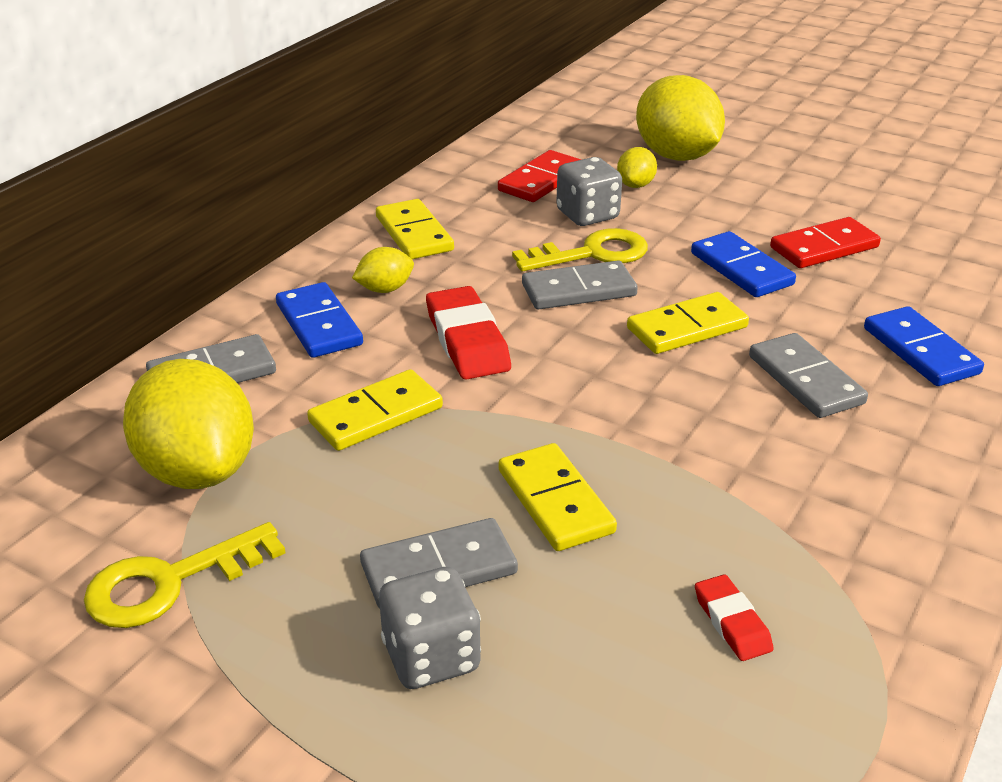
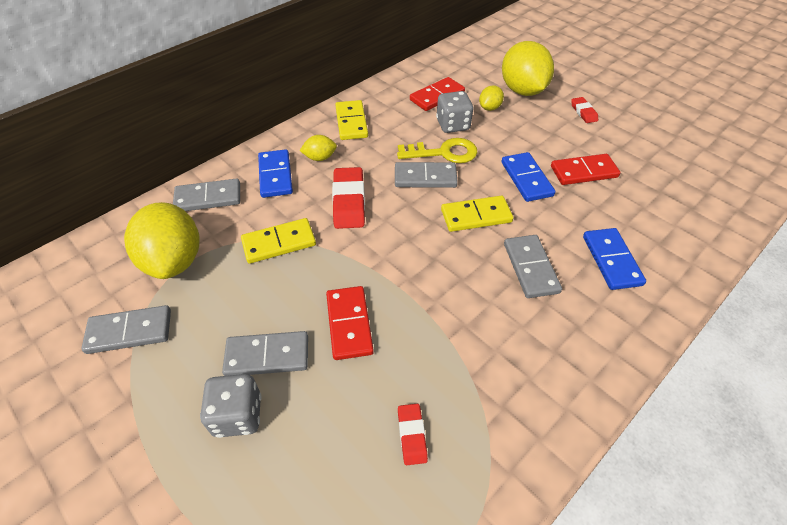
camera: 15 degrees right, 15 degrees up
yellow key [84,522,286,628] -> grey domino [81,305,171,354]
yellow domino [499,443,617,551] -> red domino [326,286,374,360]
none -> red eraser [571,97,598,123]

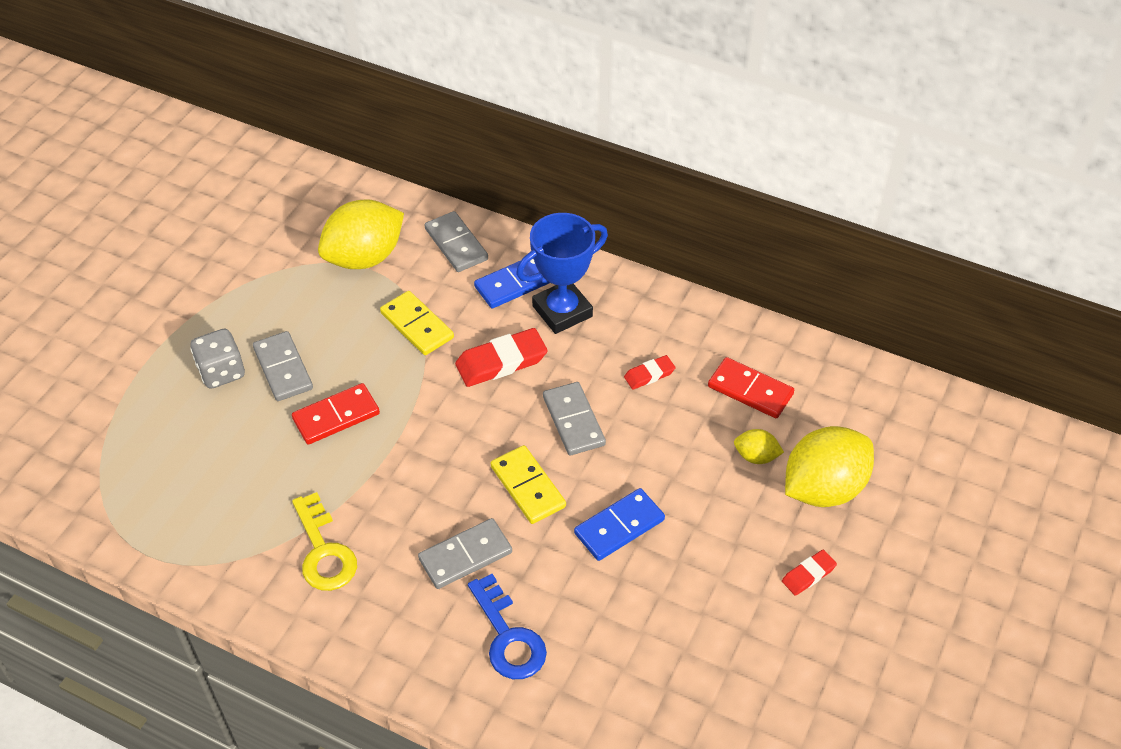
camera: 70 degrees right, 0 degrees up
grey domino [81,305,171,354] -> none
yellow lemon [300,135,337,161] -> blue trophy [516,213,608,334]
yellow domino [335,100,368,140] -> none
yellow key [397,138,477,163] -> yellow key moved to [292,492,357,591]
red eraser [398,404,428,465] -> red eraser moved to [624,355,676,390]
grey dice [436,91,473,133] -> none
red domino [551,154,620,185] -> none
blue domino [583,228,646,290] -> blue key [468,574,547,679]

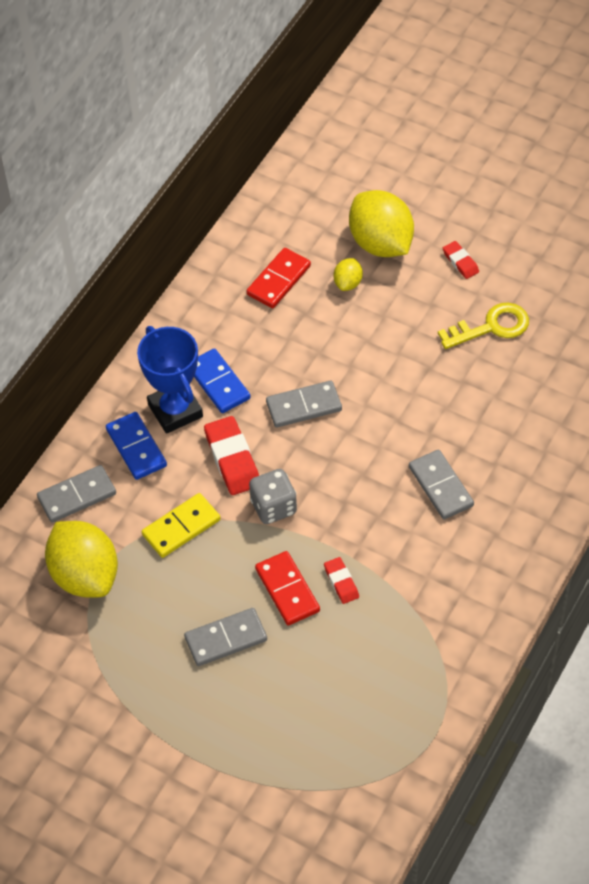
camera: 85 degrees left, 5 degrees up
grey dice [190,329,245,389] -> grey dice moved to [249,469,297,524]
yellow key [292,492,357,591] -> yellow key moved to [438,303,529,349]
blue key [468,574,547,679] -> none
yellow domino [491,445,566,524] -> none
blue domino [574,488,665,561] -> blue domino moved to [194,348,251,413]
red eraser [624,355,676,390] -> red eraser moved to [324,557,359,604]

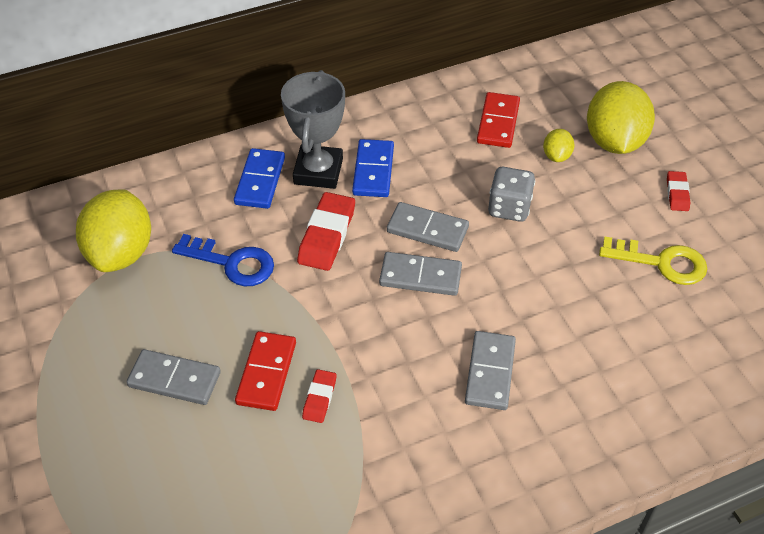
camera: 35 degrees right, 5 degrees down
grey domino [37,465,116,523] -> grey domino moved to [379,252,462,296]
blue trophy [137,326,203,434] -> grey trophy [281,70,345,189]
yellow domino [142,493,221,558] -> blue key [172,234,274,286]
red domino [247,248,311,308] -> red domino turned 60 degrees counterclockwise [477,92,520,148]
grey dice [249,469,297,524] -> grey dice moved to [488,167,535,222]
yellow lemon [334,258,363,291] -> yellow lemon turned 45 degrees counterclockwise [543,129,575,162]

